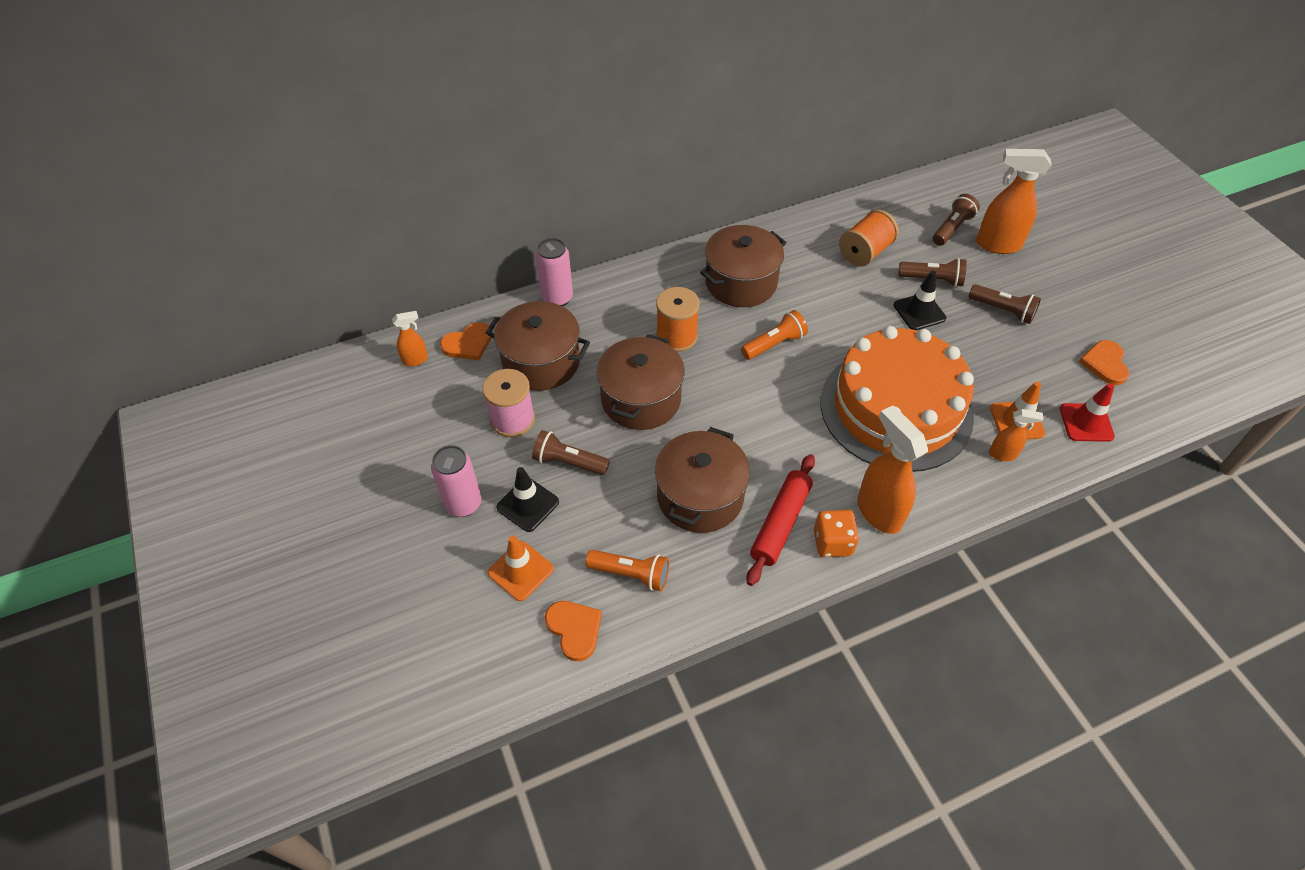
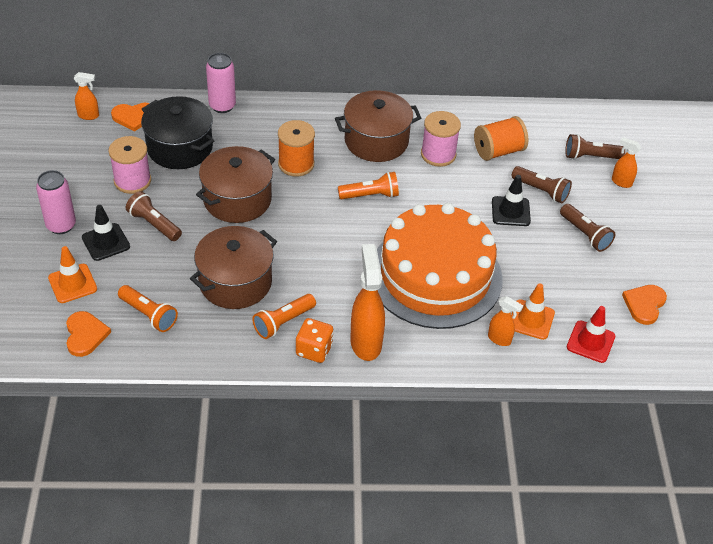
camera: 20 degrees right, 5 degrees down
brown pot [486,301,590,391] -> black pot [141,96,214,169]
red rolling pin [746,454,815,586] -> orange flashlight [252,294,316,339]
brown flashlight [933,194,980,246] -> brown flashlight turned 150 degrees counterclockwise [565,134,625,160]
orange spray bottle [976,149,1051,254] -> orange spray bottle [612,137,641,188], size x0.52
none -> pink spool [421,111,461,167]

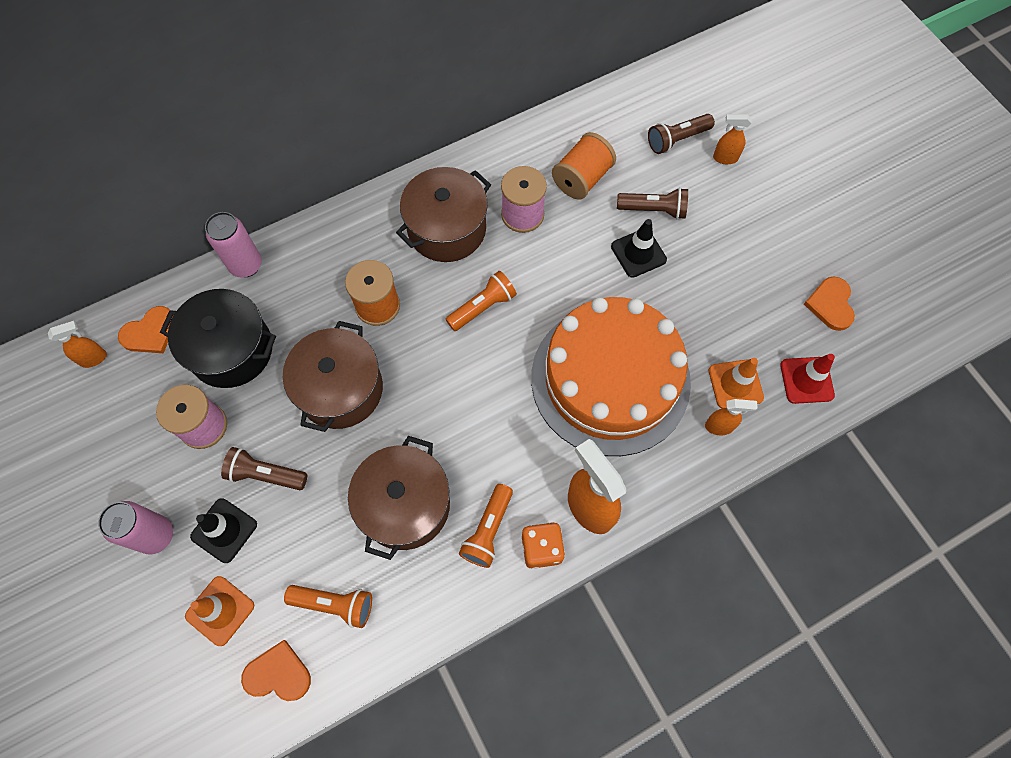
camera: 25 degrees left, 20 degrees up
orange heart [66,311,111,357] -> orange heart turned 45 degrees counterclockwise [241,640,311,701]
brown flashlight [560,204,615,252] -> none

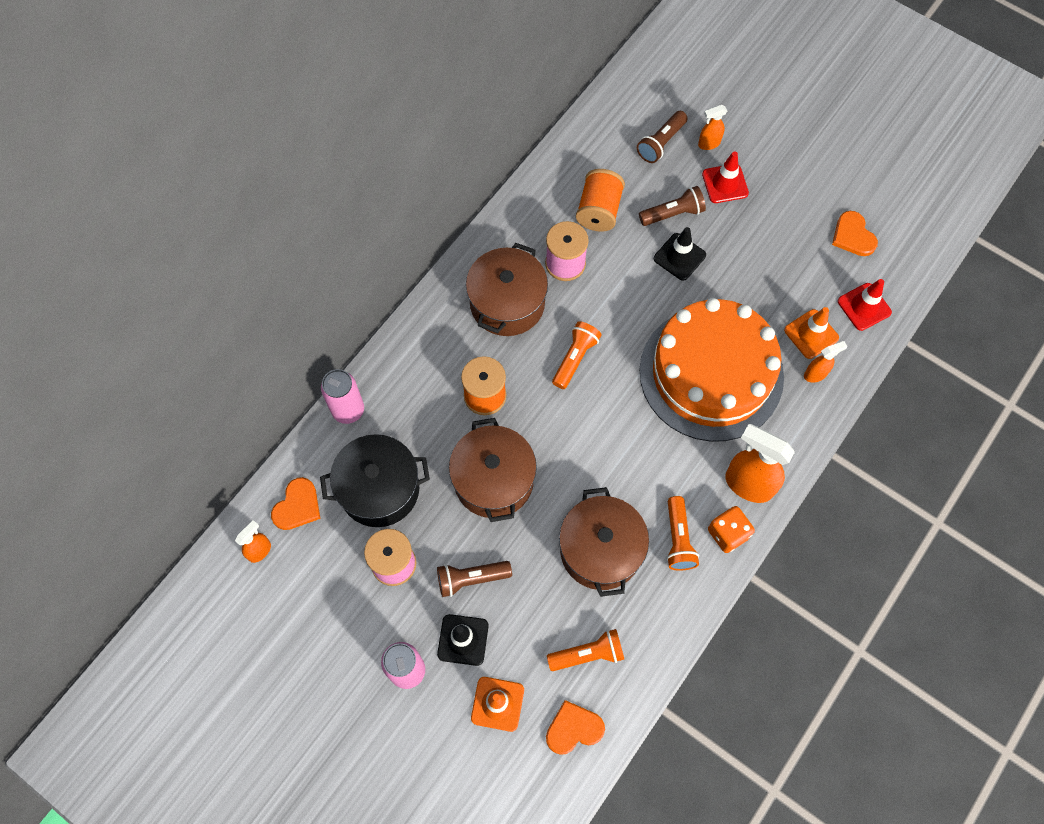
camera: 25 degrees left, 0 degrees up
none -> red traffic cone [702,151,749,203]

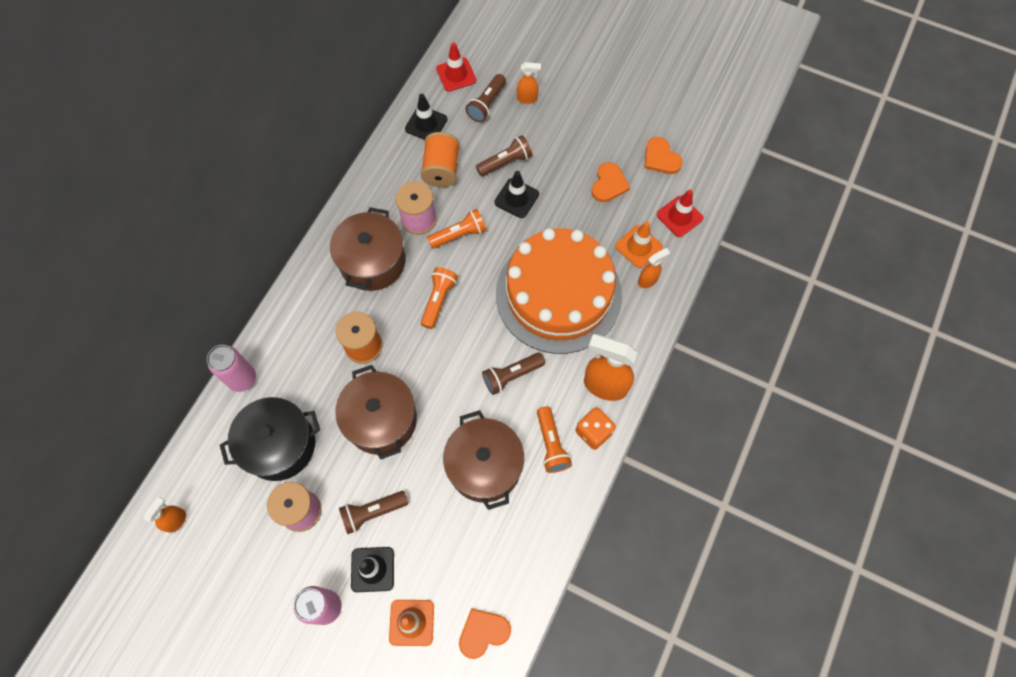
camera: 10 degrees left, 0 degrees up
orange heart [271,477,320,530] -> orange heart moved to [591,162,630,202]
orange flashlight [547,629,624,671] -> orange flashlight moved to [427,209,487,249]
orange spray bottle [698,105,727,150] -> orange spray bottle turned 150 degrees counterclockwise [517,62,541,104]
red traffic cone [702,151,749,203] -> red traffic cone moved to [436,42,476,92]
none -> black traffic cone [405,94,448,140]
none -> brown flashlight [482,352,545,395]

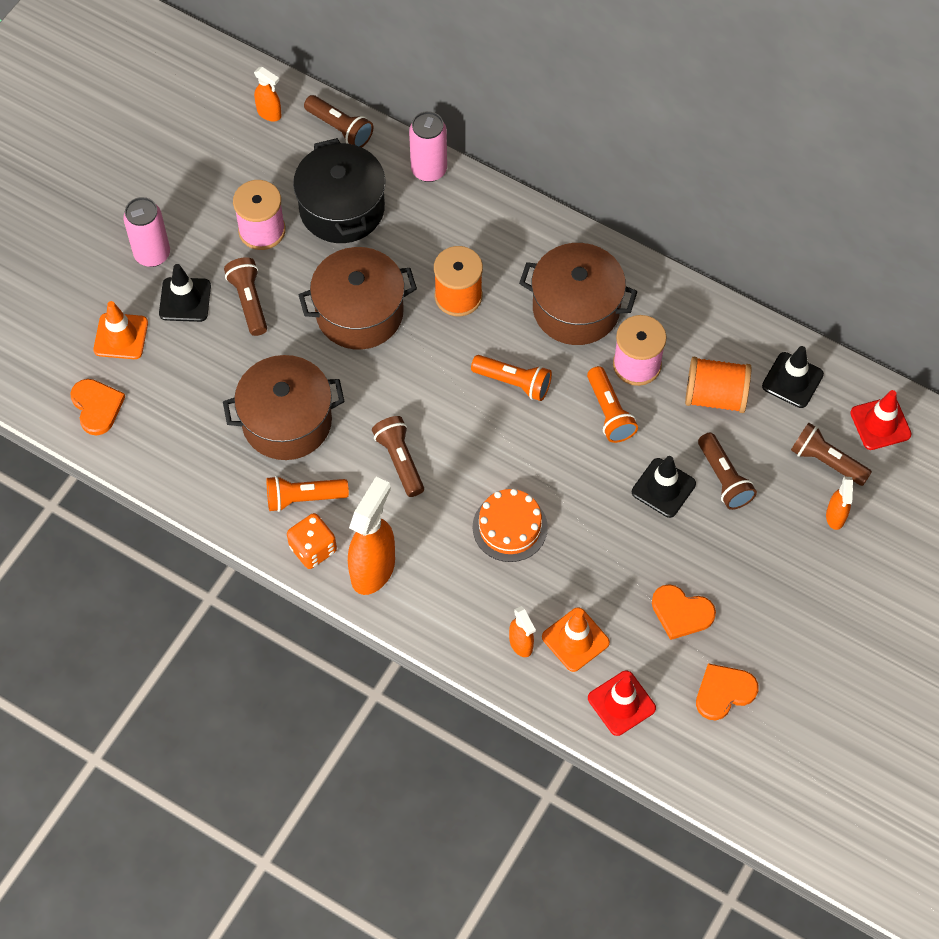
camera: 95 degrees right, 5 degrees down
orange cake [496,228,622,354] -> orange cake [472,489,548,562], size x0.44
none -> brown flashlight [304,95,373,147]

